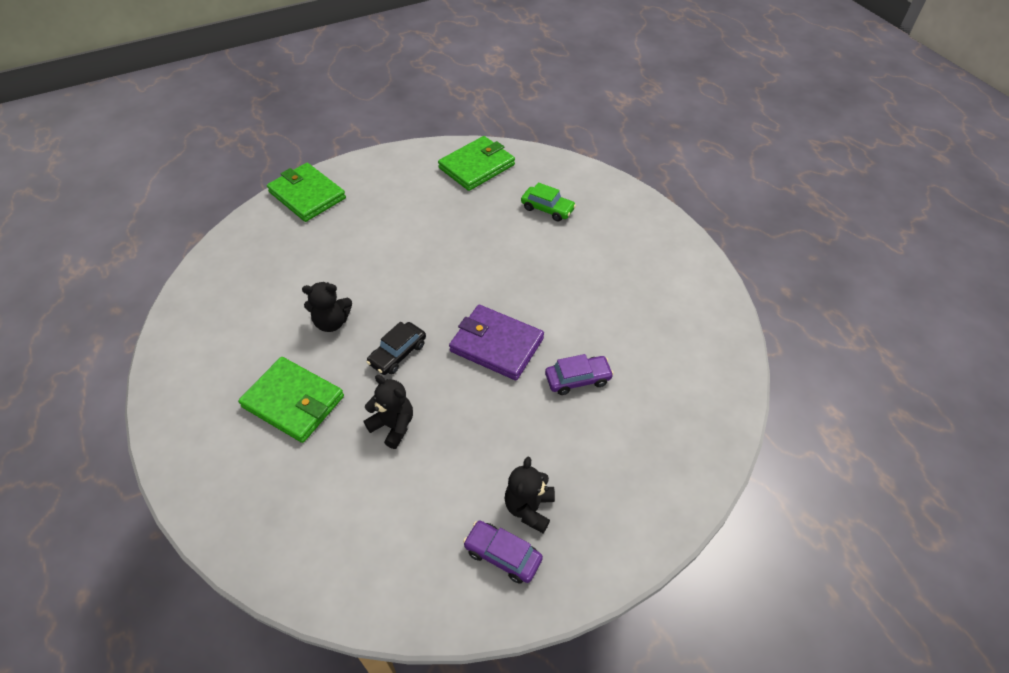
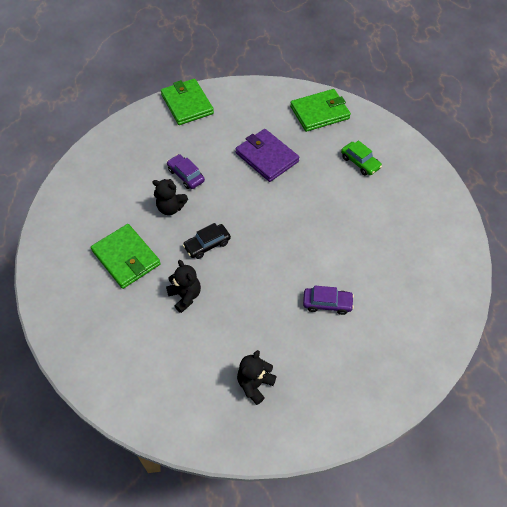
camera: 20 degrees right, 5 degrees up
purple wallet [449,305,544,380] -> purple wallet moved to [235,129,299,182]
purple car [463,521,543,584] -> purple car moved to [167,154,205,189]

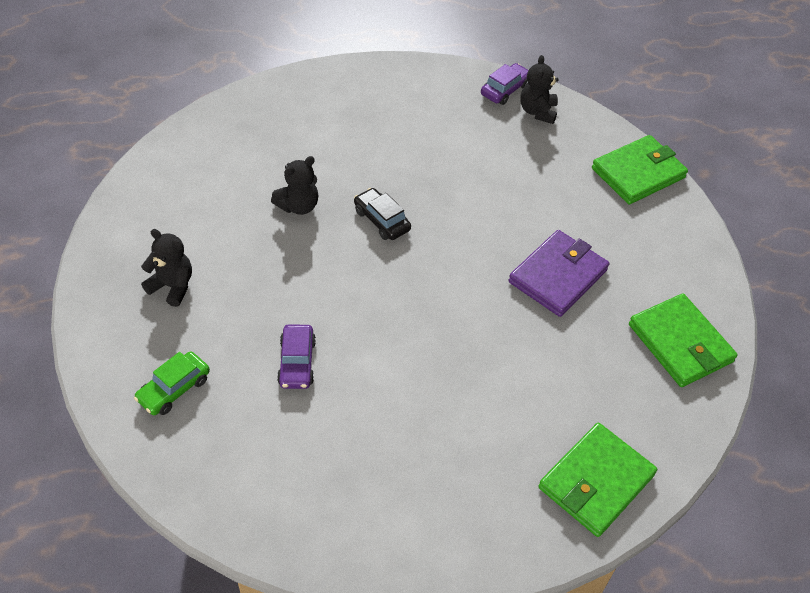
camera: 80 degrees right, 5 degrees down
green wallet [91,224,161,289] -> green wallet moved to [539,423,657,537]
black teddy bear [152,179,188,215] -> black teddy bear moved to [520,55,559,124]
purple car [167,154,205,189] -> purple car moved to [481,63,529,105]
green car [341,140,382,176] -> green car moved to [134,351,210,415]

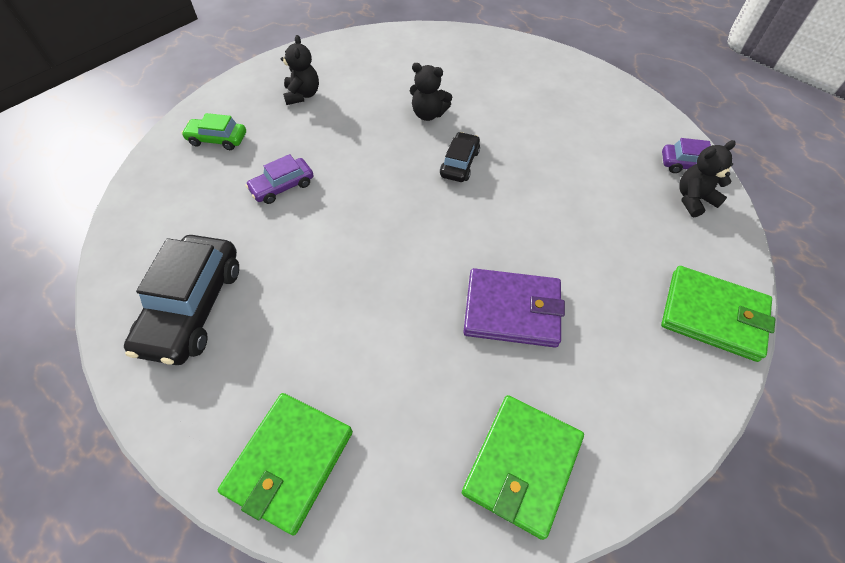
camera: 60 degrees right, 5 degrees up
green wallet [539,423,657,537] -> green wallet turned 75 degrees counterclockwise [218,393,353,536]
none -> black car [124,235,239,365]

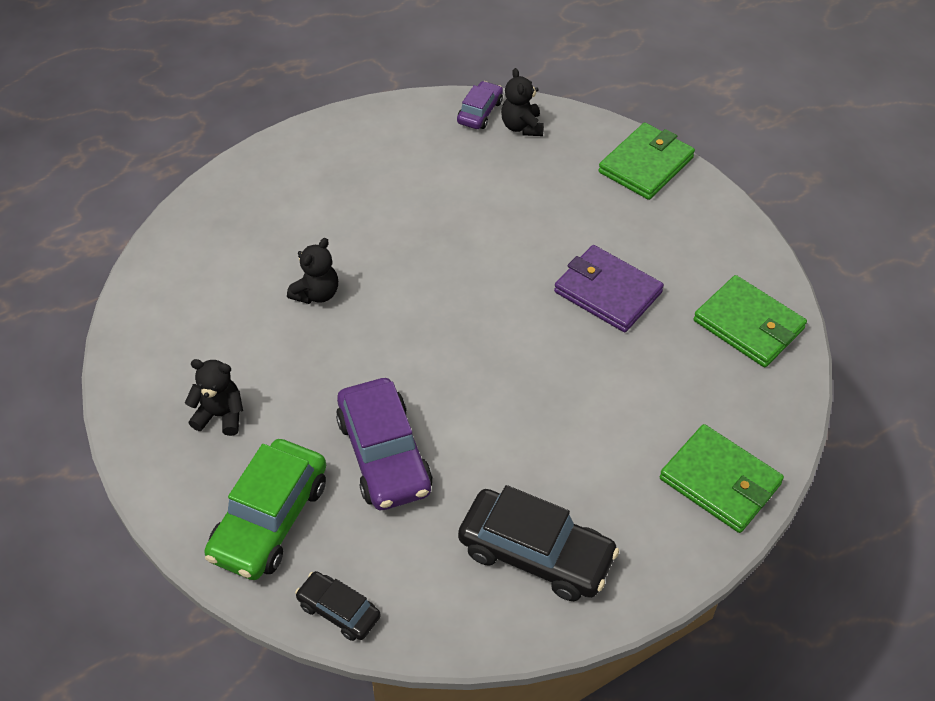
camera: 75 degrees left, 5 degrees down
green car [181,113,246,150] -> green car [204,439,326,580], size x1.84
purple car [245,154,313,204] -> purple car [336,378,433,510], size x1.84
black car [440,132,480,182] -> black car moved to [295,571,381,641]
purple wallet [463,268,565,348] -> purple wallet turned 75 degrees counterclockwise [554,245,664,332]

